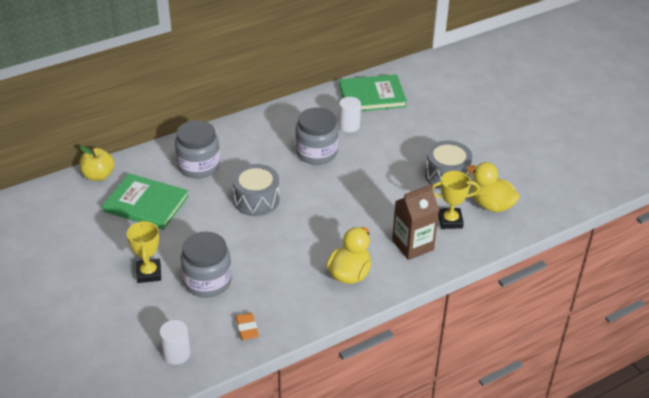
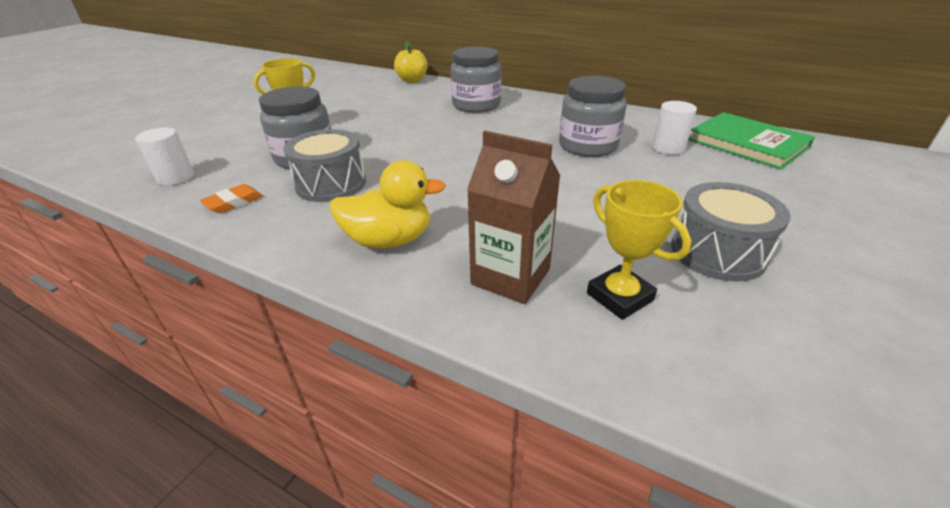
camera: 60 degrees right, 5 degrees down
green book [102,173,189,230] -> none
grey drum [232,164,279,216] -> grey drum moved to [283,129,366,202]
yellow duck [467,162,520,212] -> none

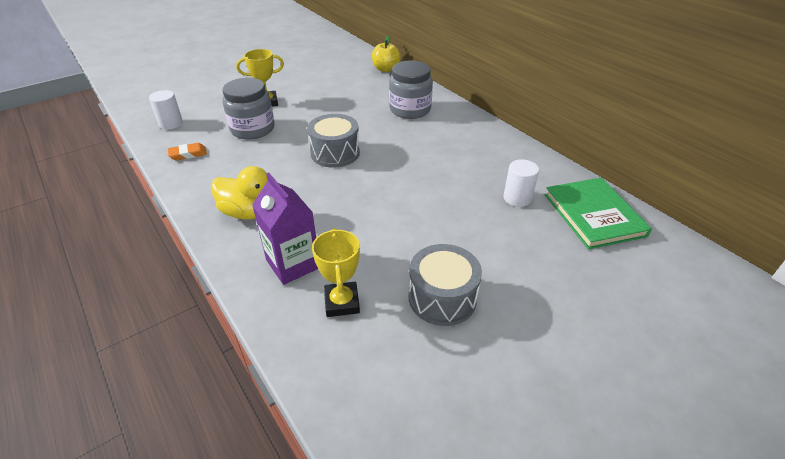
camera: 25 degrees right, 5 degrees up
grey drum [283,129,366,202] -> grey drum moved to [307,114,360,168]
brown carton [467,131,560,304] -> purple carton [252,173,318,285]
grey jar [559,76,627,157] -> none

